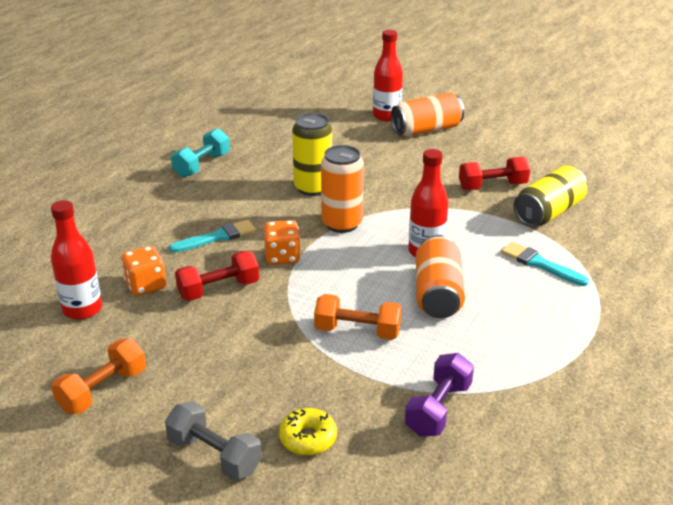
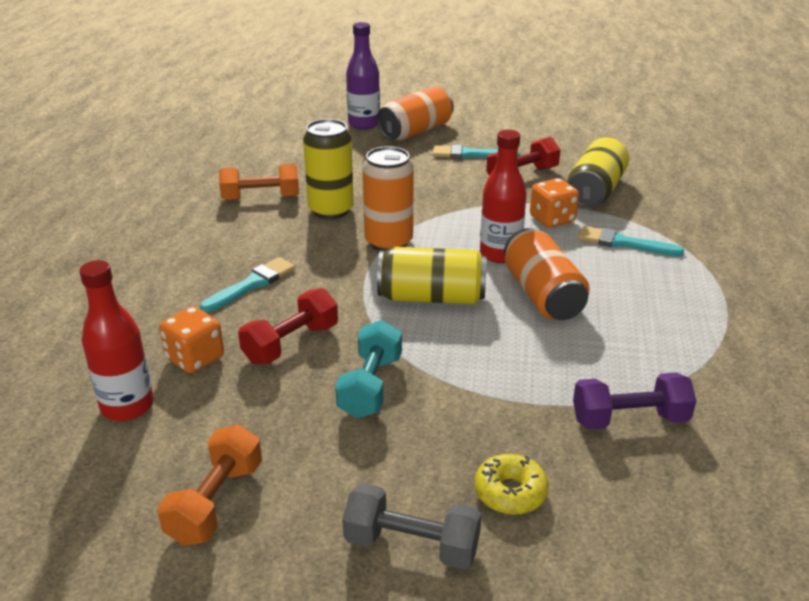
camera: 20 degrees left, 0 degrees up
turquoise dumbbell [171,128,230,178] -> turquoise dumbbell moved to [335,320,402,418]
orange dice [264,220,301,265] -> orange dice moved to [530,178,579,228]
orange dumbbell [314,294,402,340] -> orange dumbbell moved to [219,164,299,200]
red bottle [373,30,403,121] -> purple bottle [346,22,380,130]
purple dumbbell [405,353,474,437] -> purple dumbbell turned 75 degrees clockwise [573,373,696,429]
none -> yellow can [377,247,487,304]
none -> turquoise brush [433,145,520,159]

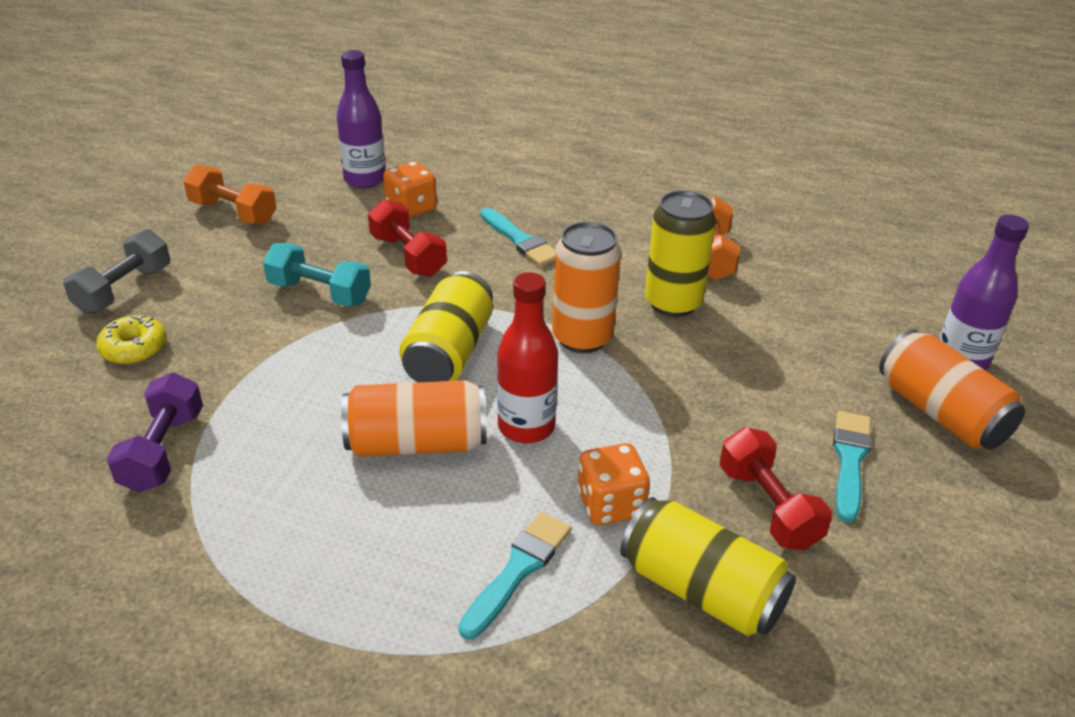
camera: 100 degrees right, 5 degrees up
red bottle [79,260,154,421] -> purple bottle [336,50,385,188]

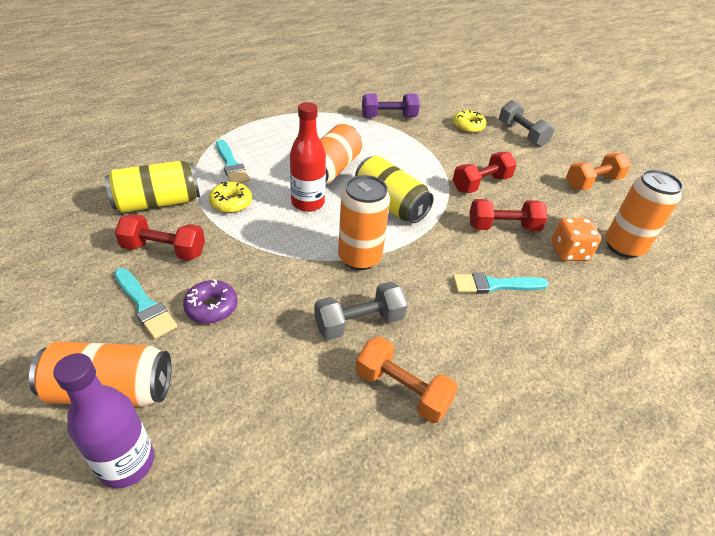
camera: 120 degrees right, 5 degrees up
purple dumbbell [107,373,203,493] -> purple dumbbell turned 45 degrees counterclockwise [362,94,420,118]
turquoise dumbbell [263,243,371,307] -> red dumbbell [453,152,517,193]
purple bottle [336,50,385,188] -> orange can [606,170,683,258]
orange dice [577,443,650,525] -> yellow donut [209,182,252,213]
yellow can [645,190,716,317] -> grey dumbbell [314,281,408,340]
none -> purple donut [183,279,237,324]

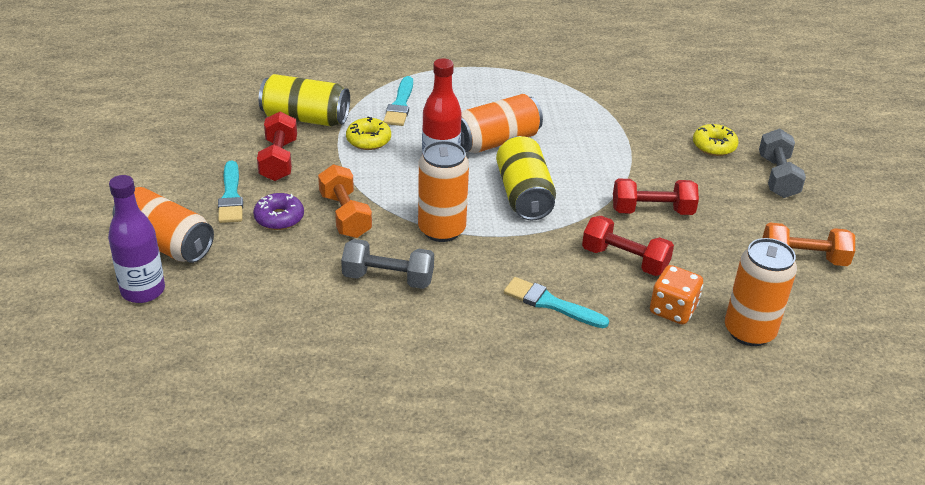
camera: 35 degrees right, 5 degrees down
red dumbbell [115,214,205,261] -> red dumbbell turned 45 degrees clockwise [257,111,297,181]
orange dumbbell [356,336,458,423] -> orange dumbbell moved to [318,164,372,238]
purple dumbbell [362,94,420,118] -> none

